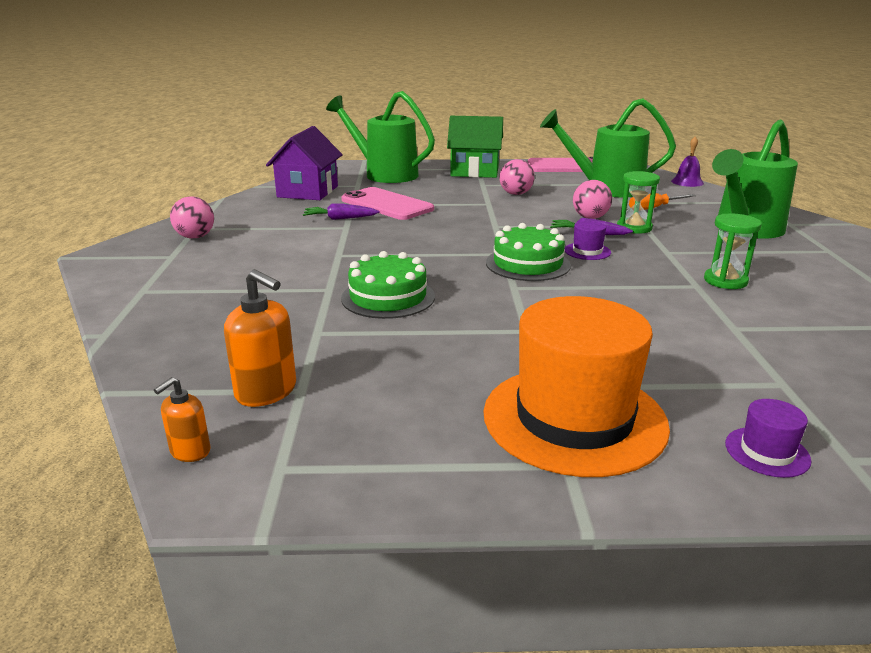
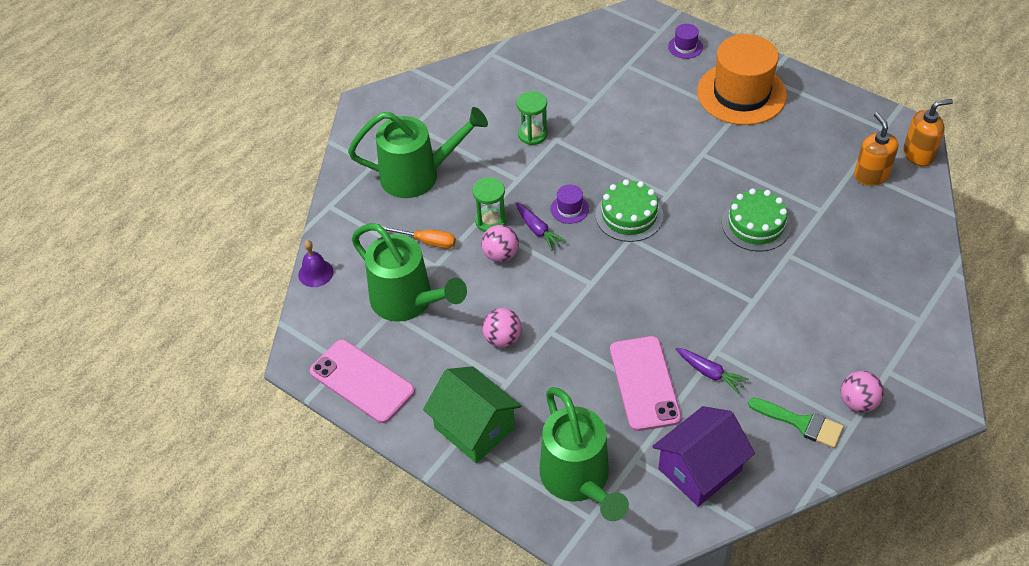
camera: 140 degrees left, 25 degrees up
orange soap dispenser [154,377,210,462] -> orange soap dispenser [903,99,953,166], size x1.71
none -> green brush [748,398,844,448]

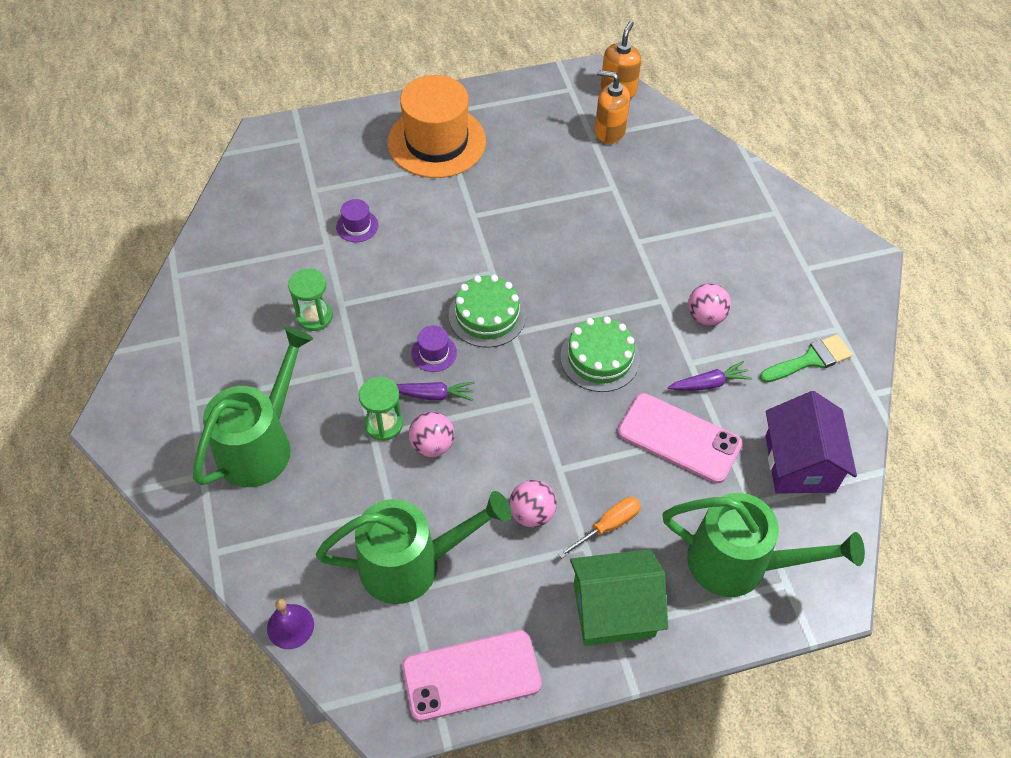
camera: 55 degrees left, 5 degrees up
orange screwdriver [382,226,456,249] -> orange screwdriver moved to [558,497,641,558]
purple hat [668,24,703,59] -> purple hat moved to [336,199,378,242]
green cake [722,188,791,251] -> green cake moved to [560,317,640,392]
pink ball [841,371,884,413] -> pink ball moved to [688,283,731,326]

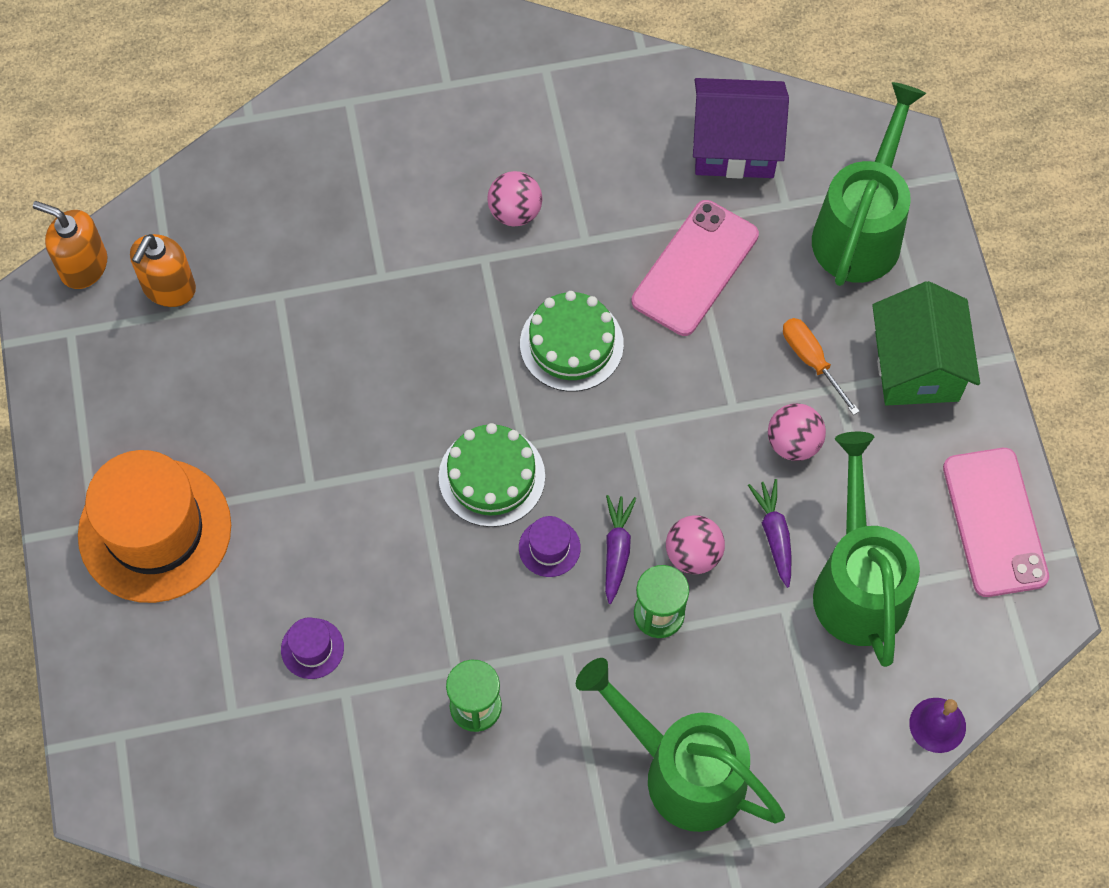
camera: 85 degrees left, 10 degrees up
purple carrot [668,361,752,391] -> purple carrot moved to [748,479,792,588]
green brush [760,335,852,383] -> none

